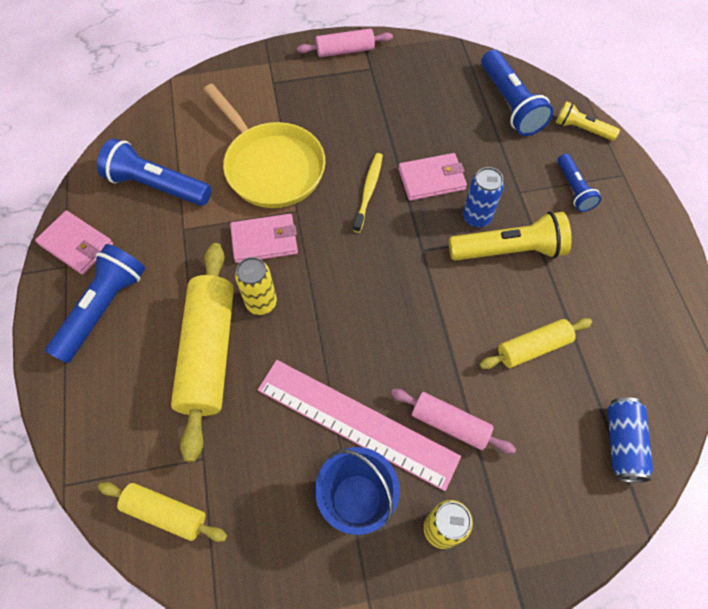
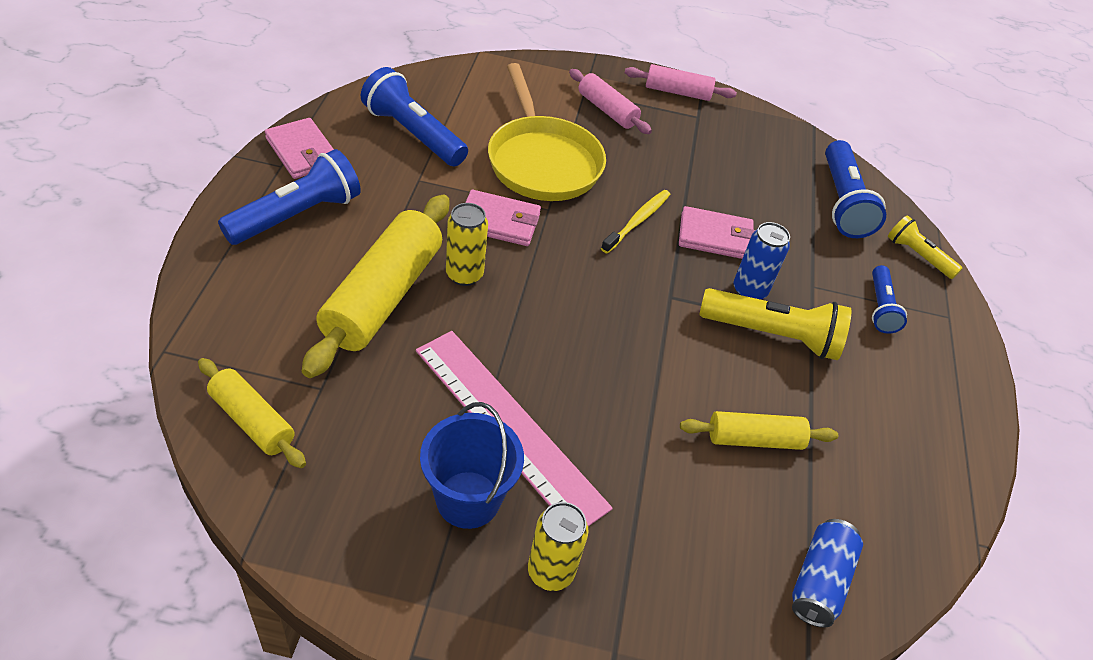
camera: 15 degrees right, 15 degrees down
pink rolling pin [391,389,516,454] -> pink rolling pin moved to [569,69,652,134]

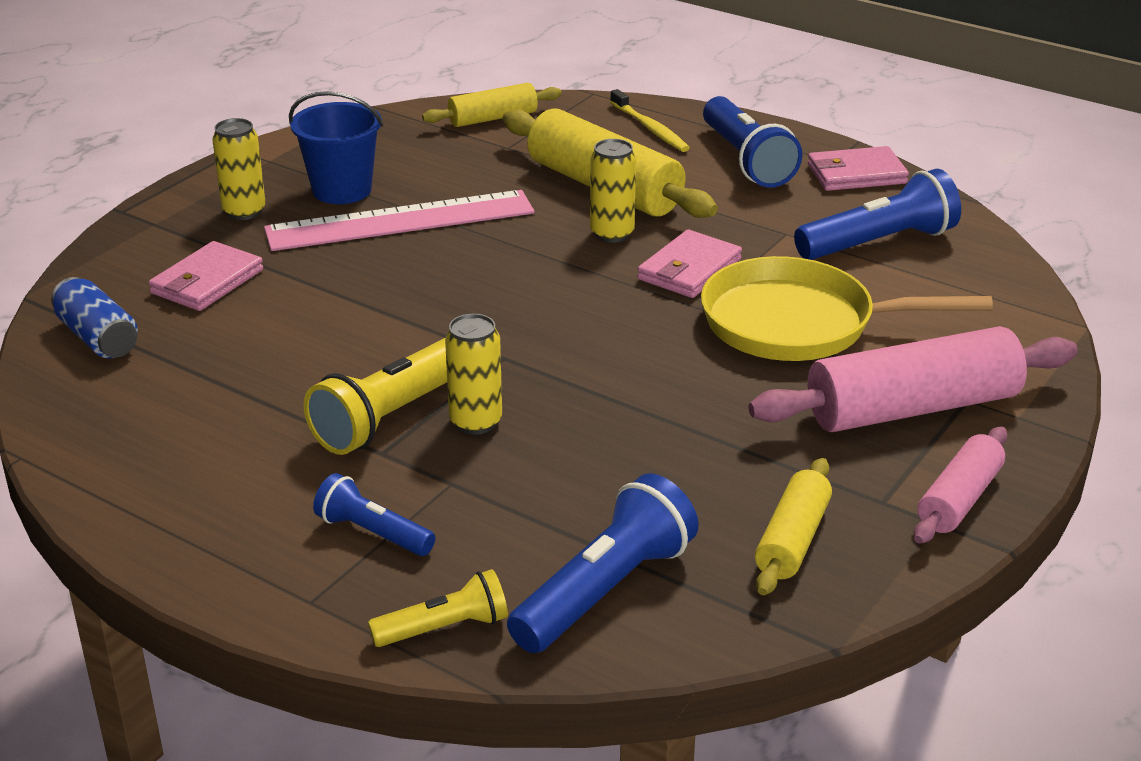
camera: 120 degrees right, 15 degrees down
pink rolling pin [569,69,652,134] -> pink rolling pin [749,326,1078,432], size x1.80
yellow toothbrush [601,190,670,254] -> yellow toothbrush moved to [610,89,690,152]
pink wallet [679,206,755,259] -> pink wallet moved to [149,241,263,311]
yellow rolling pin [680,411,838,450] -> yellow rolling pin moved to [755,458,832,595]
blue can [734,222,790,300] -> yellow can [445,314,502,435]
blue flashlight [825,140,886,238] -> blue flashlight turned 105 degrees clockwise [507,473,699,653]

